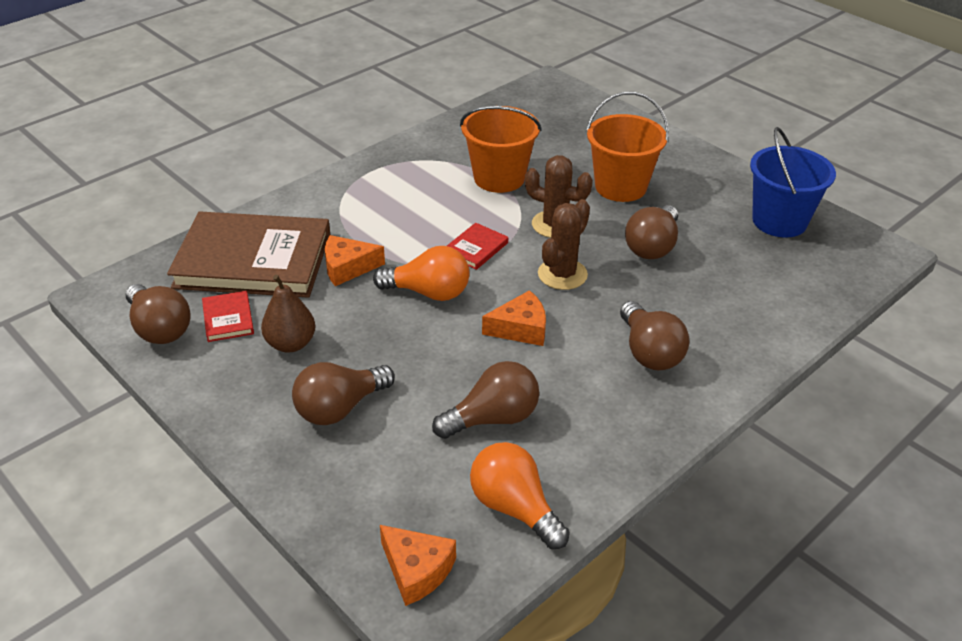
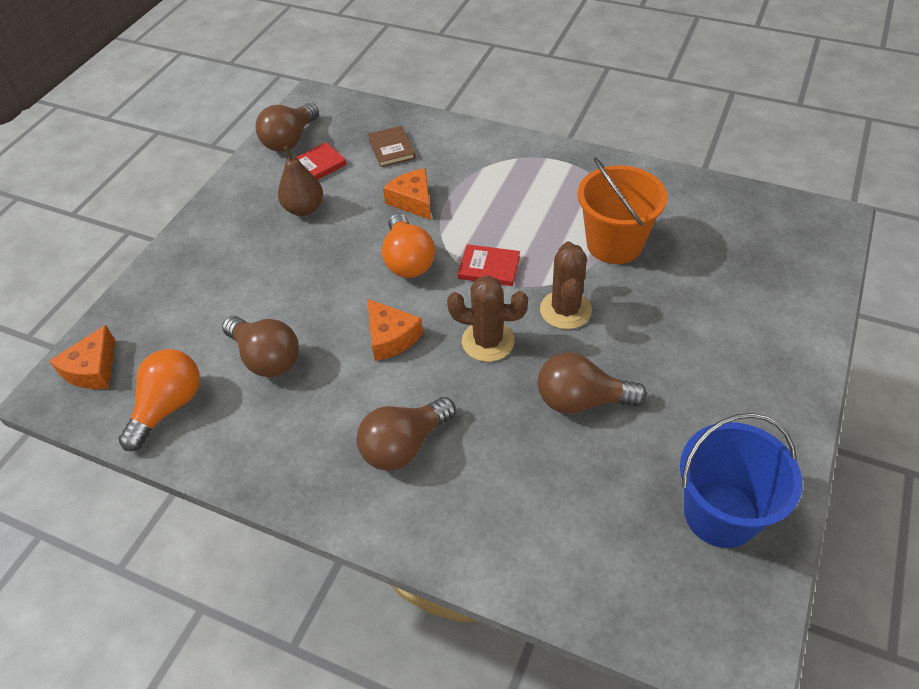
camera: 70 degrees right, 10 degrees up
brown book [167,211,330,298] -> brown book [368,126,416,167], size x0.41
brown light bulb [292,362,395,425] -> none
orange bucket [586,92,669,202] -> none

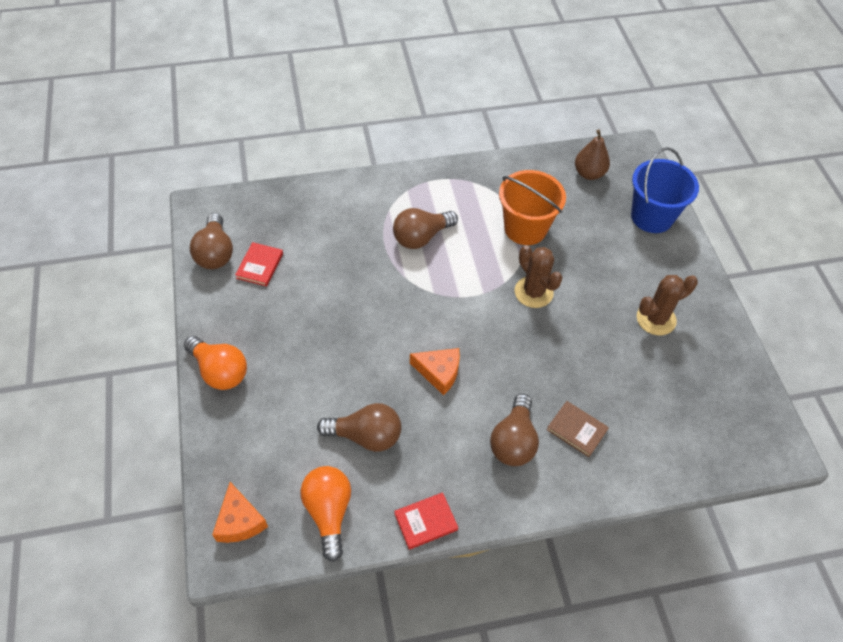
camera: 40 degrees left, 5 degrees up
brown pear [278,146,323,216] -> brown pear moved to [575,129,610,180]
brown book [368,126,416,167] -> brown book moved to [547,401,609,457]
orange light bulb [382,214,435,278] -> orange light bulb moved to [184,336,247,390]
orange cheese [383,169,431,220] -> none
brown cactus [447,275,528,362] -> brown cactus moved to [637,275,698,335]
red book [458,244,520,286] -> red book moved to [394,492,458,550]
brown light bulb [538,352,647,414] -> brown light bulb moved to [393,208,458,249]
blue bucket [680,413,802,548] -> blue bucket moved to [631,147,699,233]

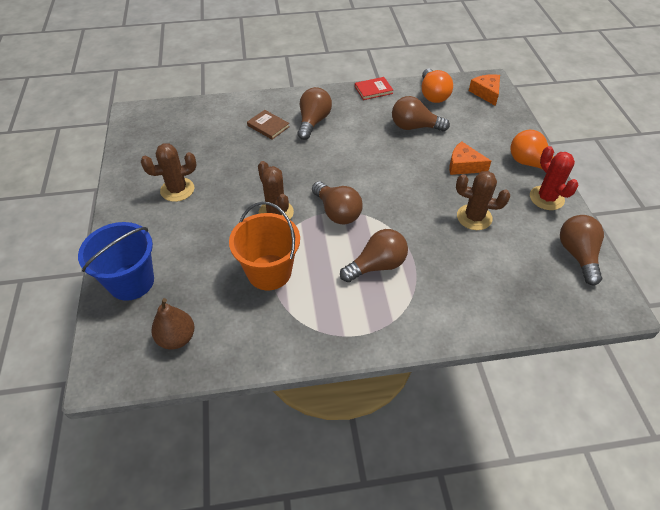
camera: 175 degrees left, 5 degrees down
red book [235,242,283,287] -> none
orange cheese [410,348,460,395] -> orange cheese moved to [449,141,491,175]
none -> brown light bulb [312,181,363,225]
none -> brown cactus [456,171,510,230]
none -> red cactus [530,146,579,210]

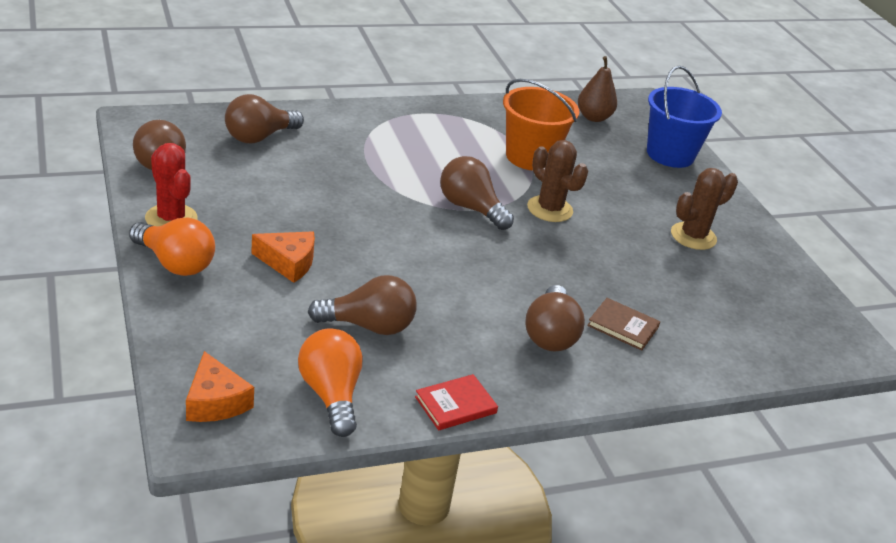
camera: 165 degrees right, 15 degrees down
brown light bulb [340,229,408,282] -> brown light bulb moved to [225,94,304,143]
brown cactus [456,171,510,230] -> none

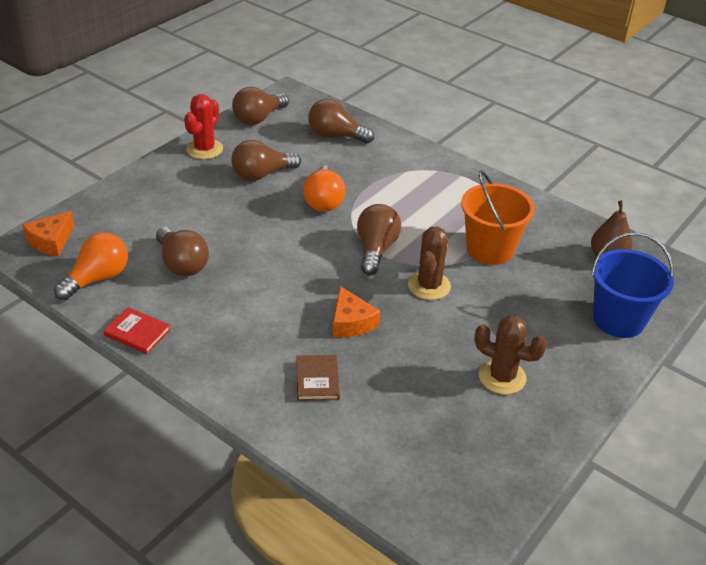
camera: 60 degrees right, 5 degrees up
orange light bulb [129,218,215,276] -> orange light bulb moved to [303,166,345,212]
orange cheese [251,231,315,283] -> orange cheese moved to [333,286,380,338]
brown light bulb [525,285,585,352] -> brown light bulb moved to [231,140,301,181]

